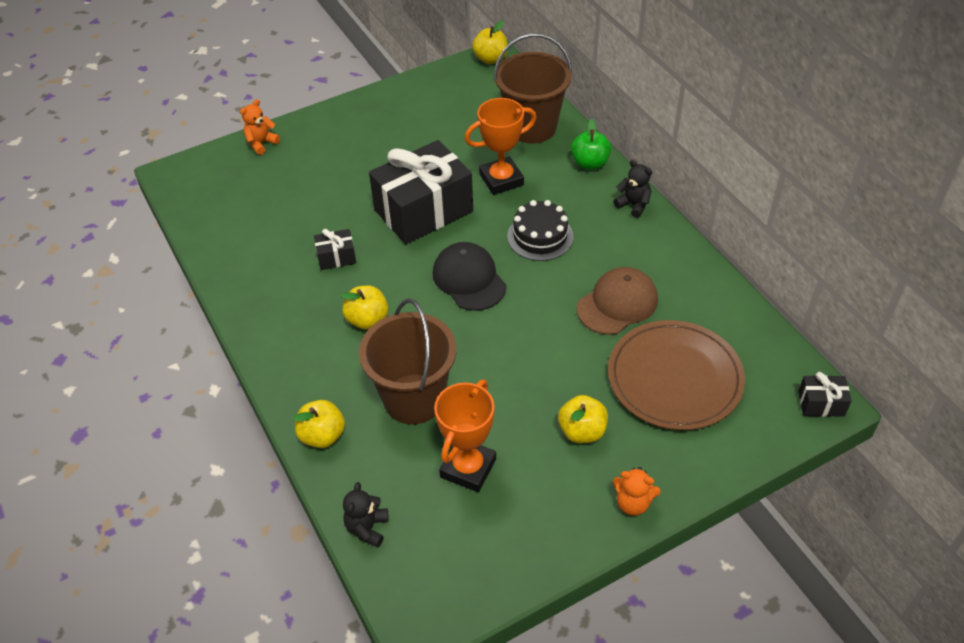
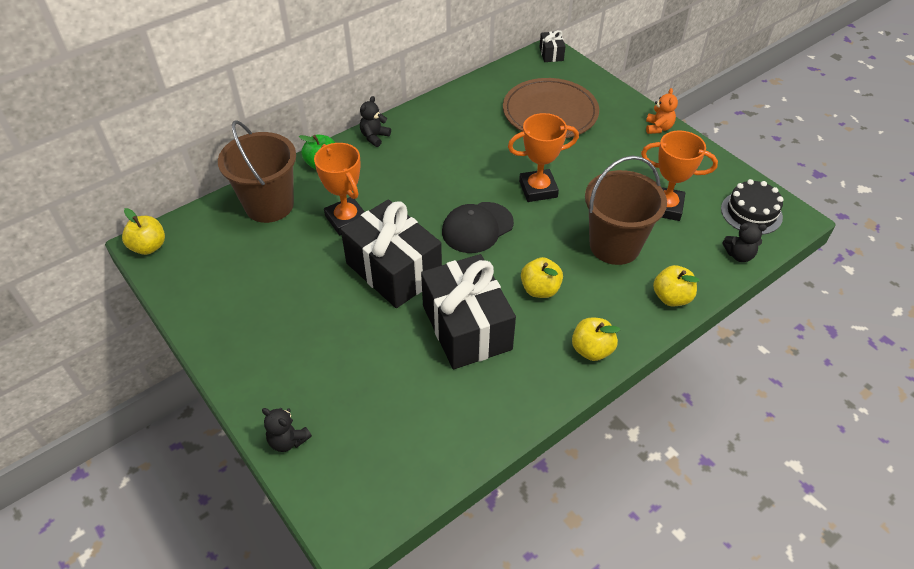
camera: 100 degrees left, 0 degrees up
orange teddy bear [240,99,280,155] -> black teddy bear [262,408,312,452]
black gift [314,229,356,270] -> black gift [421,254,516,369], size x2.32
black cake [507,200,573,261] -> black cake moved to [721,179,784,235]
yellow apple [558,395,608,443] -> yellow apple moved to [572,318,620,361]
brown cap [577,267,658,335] -> none
none -> orange trophy [508,113,579,202]

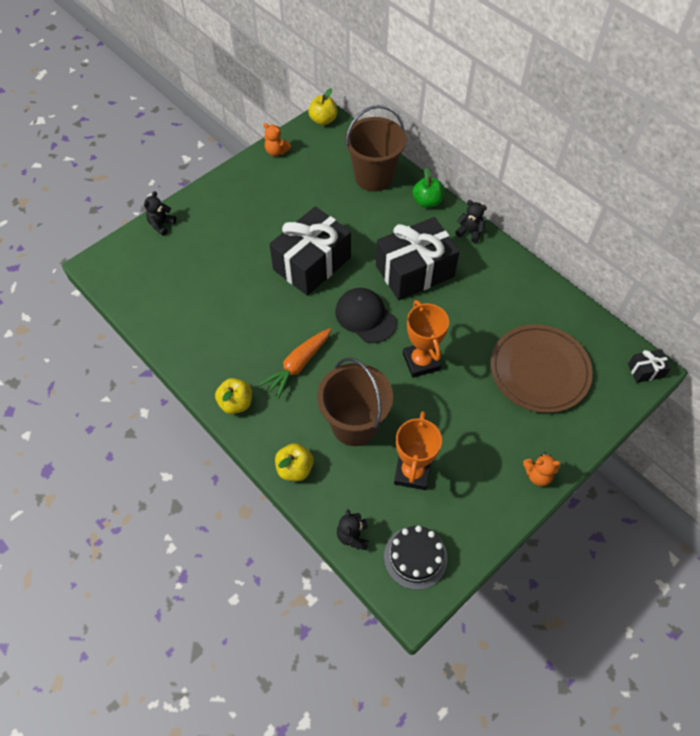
camera: 85 degrees right, 10 degrees up
orange trophy [314,143,365,235] -> none
black gift [421,254,516,369] -> black gift moved to [376,217,460,300]
yellow apple [521,257,563,298] -> orange carrot [259,328,331,399]
none -> orange teddy bear [263,123,291,156]

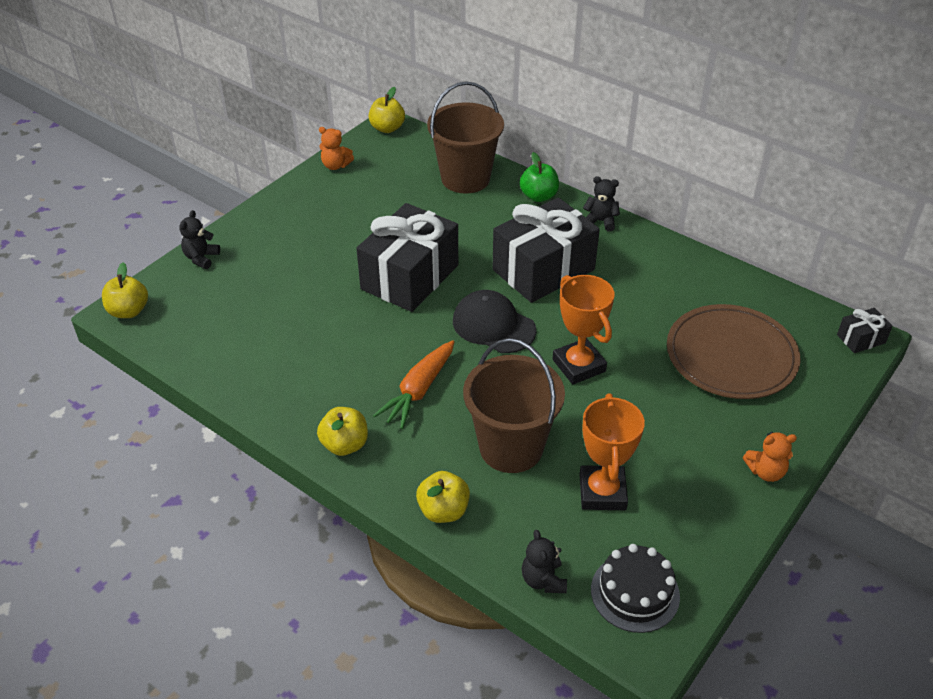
camera: 10 degrees left, 15 degrees down
none -> yellow apple [102,262,148,318]

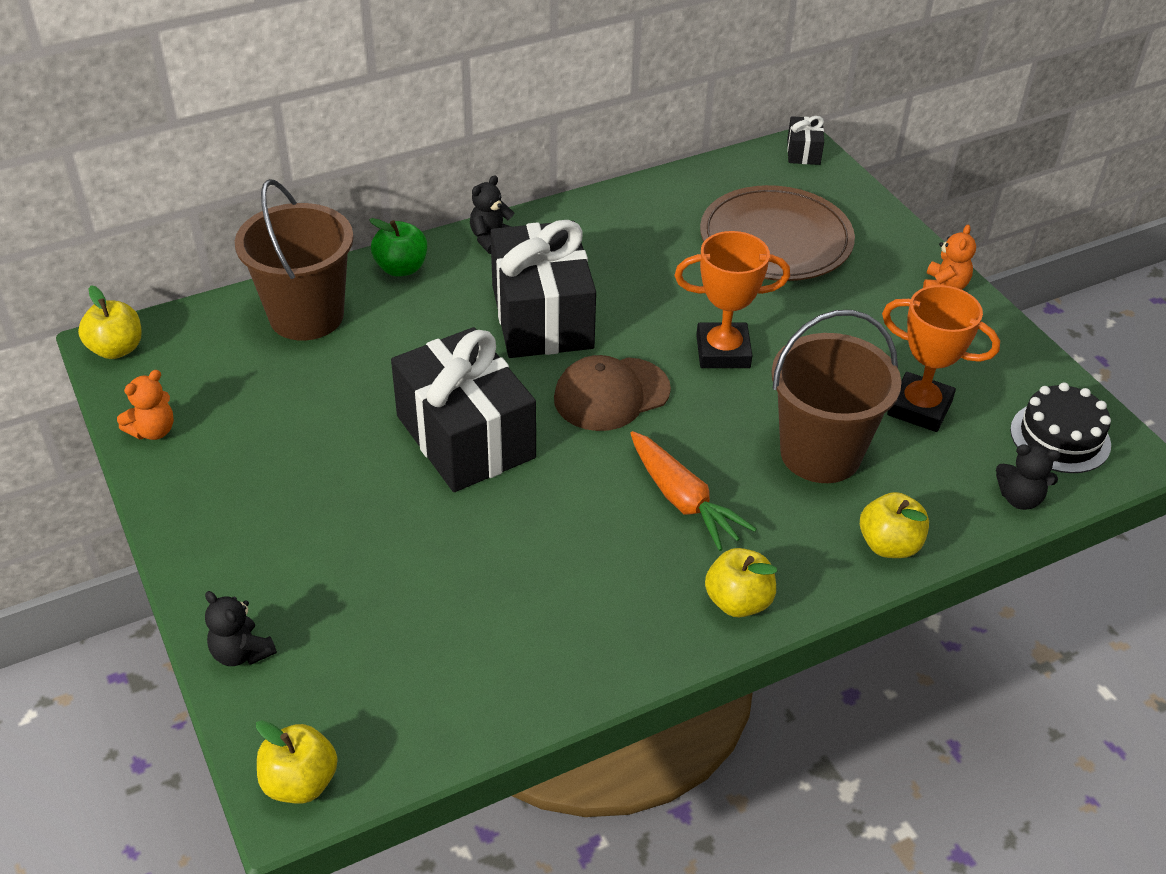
camera: 65 degrees left, 0 degrees up
black cap [453,290,536,353] -> brown cap [554,355,671,431]

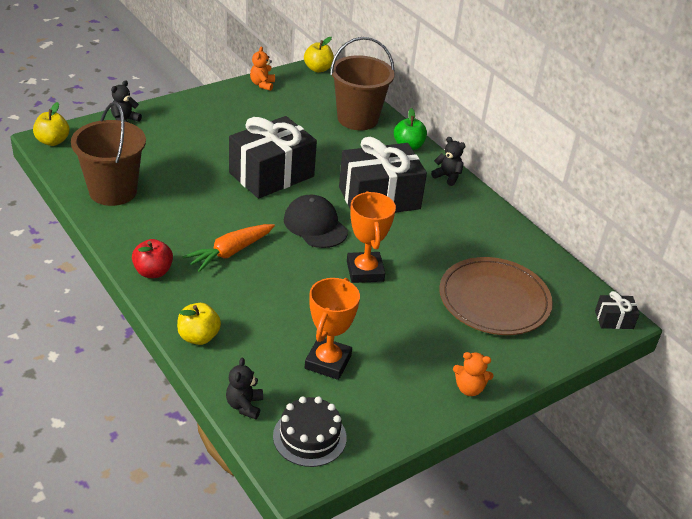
camera: 80 degrees right, 5 degrees down
orange teddy bear [117,370,174,440] -> orange teddy bear turned 60 degrees clockwise [250,46,275,91]
brown cap [554,355,671,431] -> black cap [284,195,348,248]
yellow apple [705,548,777,617] -> red apple [132,239,173,278]
brown bucket [771,310,901,483] -> brown bucket moved to [71,102,146,206]

